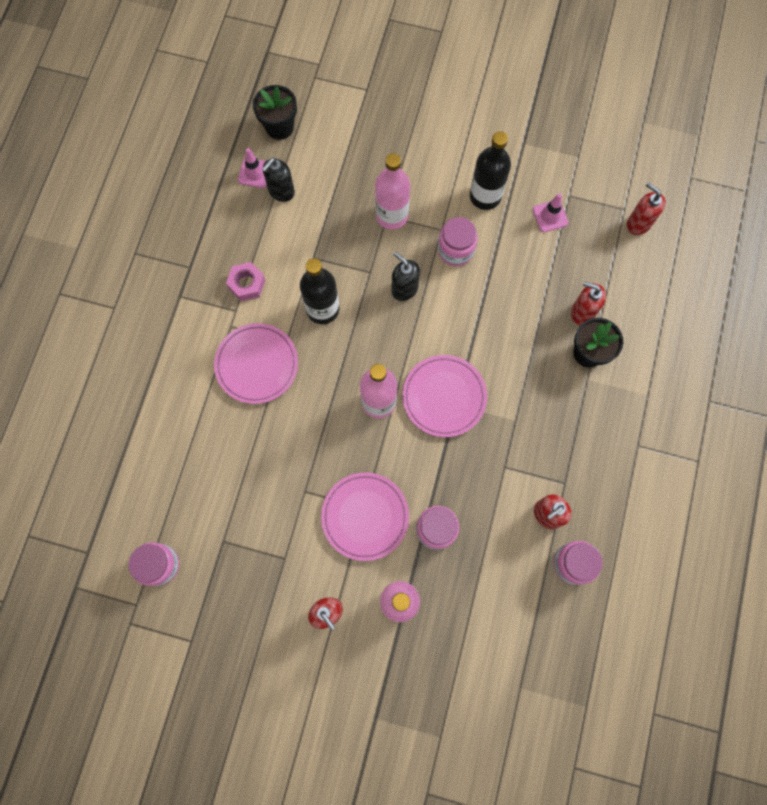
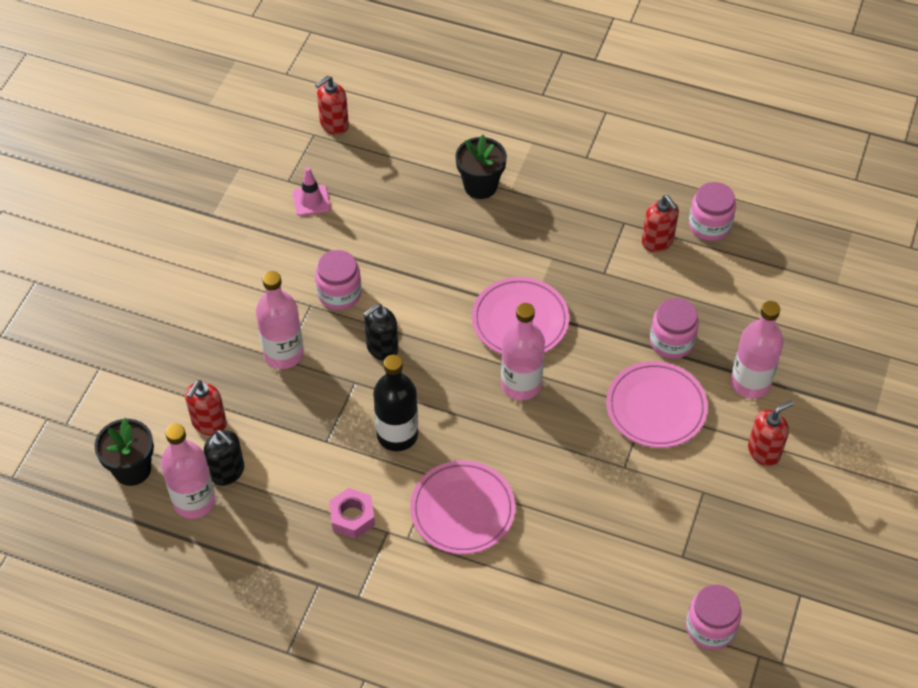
camera: 85 degrees left, 20 degrees down
pink traffic cone [238,148,267,188] -> pink bottle [161,424,216,519]
black bottle [470,131,511,210] -> none
red soap dispenser [571,282,606,325] -> red soap dispenser moved to [185,380,227,435]

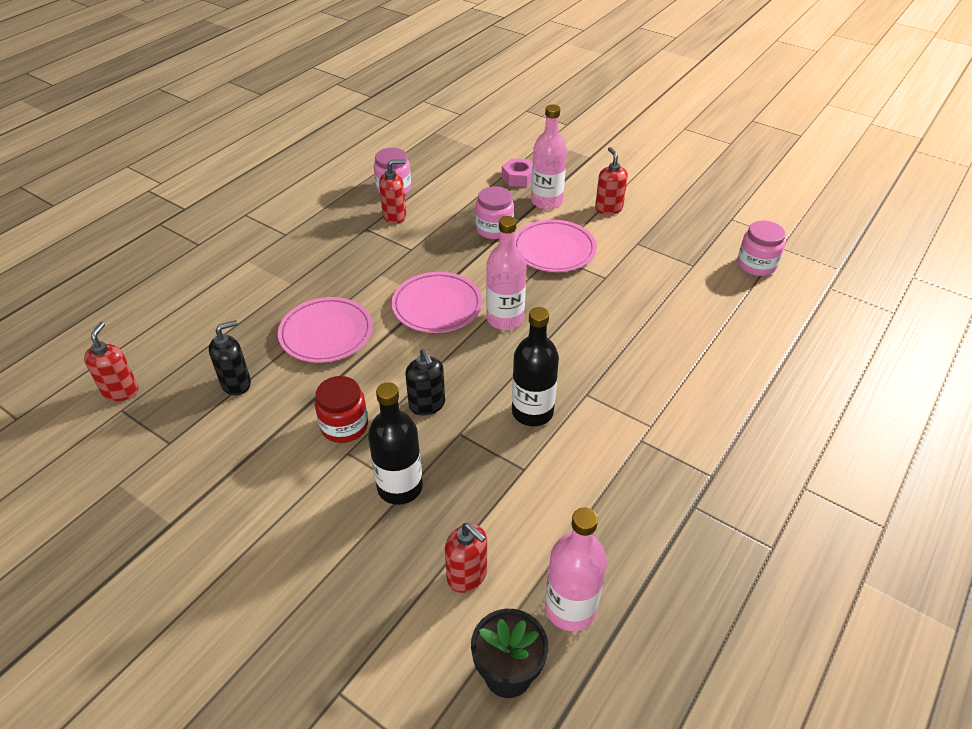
camera: 75 degrees left, 10 degrees down
black soap dispenser [204,430,244,486] -> black soap dispenser moved to [209,320,251,395]
pink bottle [256,271,304,369] -> black bottle [368,382,423,505]
pink traffic cone [292,167,331,216] -> none
red soap dispenser [315,76,349,135] -> red soap dispenser turned 150 degrees counterclockwise [84,322,138,401]
pink jar [315,250,362,310] -> red jar [315,376,368,443]
pink nut [329,488,375,539] -> pink nut moved to [502,158,533,187]
pink plate [410,460,515,554] -> pink plate moved to [278,297,373,363]
black flower pot [455,135,507,199] -> none

